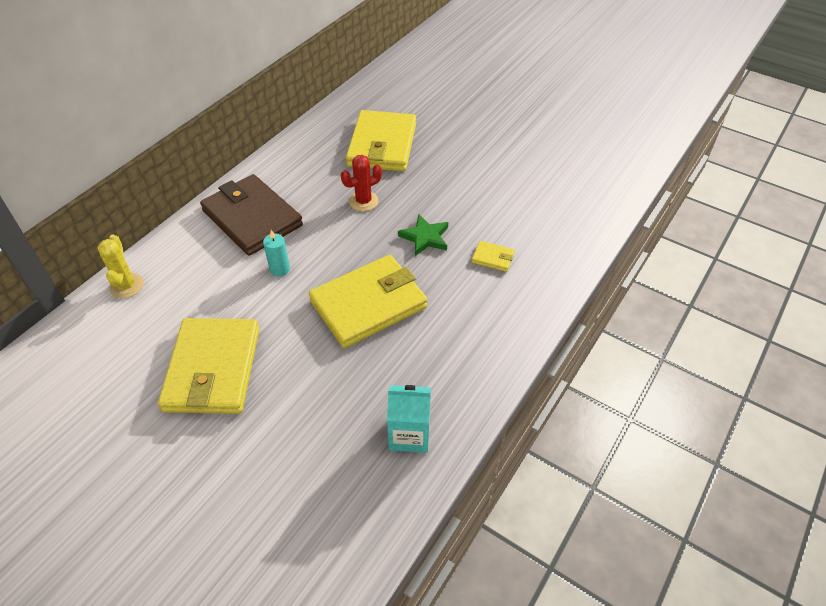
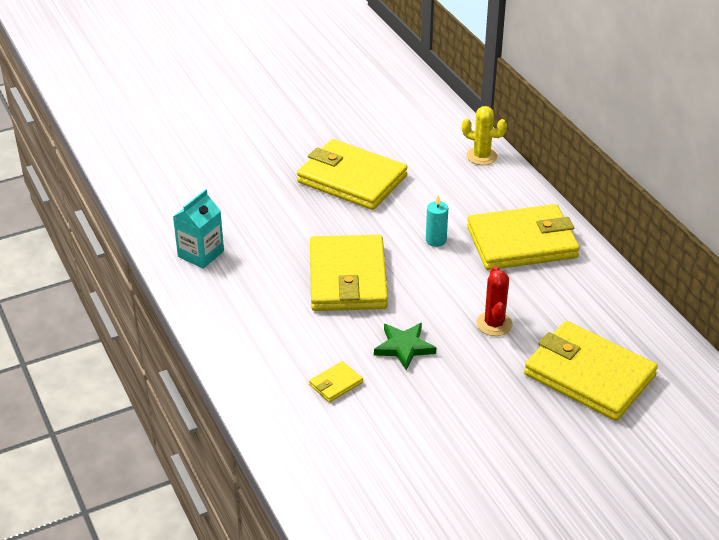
camera: 120 degrees right, 10 degrees down
brown wallet [200,174,303,256] -> yellow wallet [467,204,580,270]

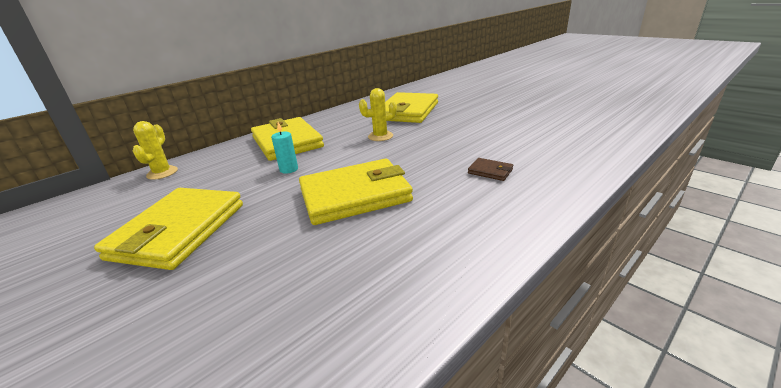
camera: 105 degrees left, 10 degrees down
turquoise carton [173,189,224,269] -> none
yellow wallet [309,361,363,402] -> brown wallet [468,158,513,181]
green star [374,323,436,371] -> none
red cactus [476,266,513,336] -> yellow cactus [359,88,397,141]

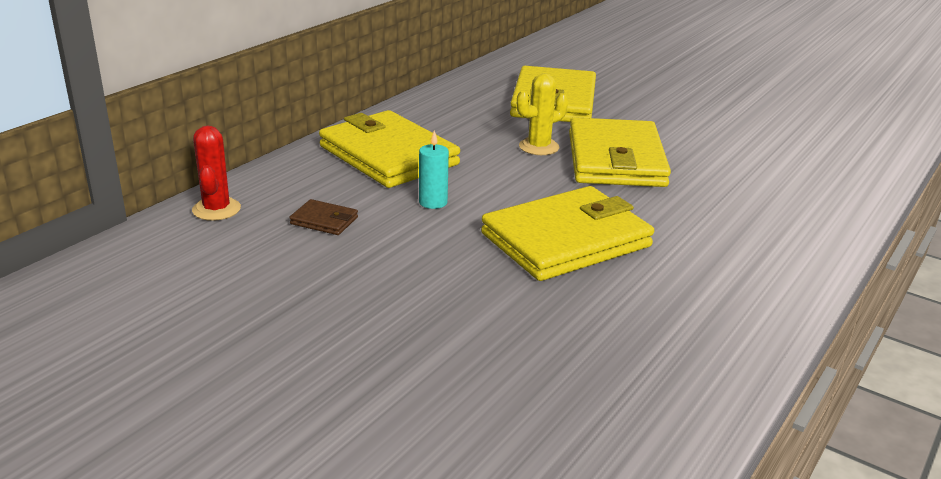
camera: 15 degrees left, 0 degrees up
yellow wallet [94,188,243,270] -> yellow wallet moved to [569,117,671,187]
yellow cactus [133,121,178,180] -> red cactus [192,125,241,221]
brown wallet [468,158,513,181] -> brown wallet moved to [289,199,358,235]

